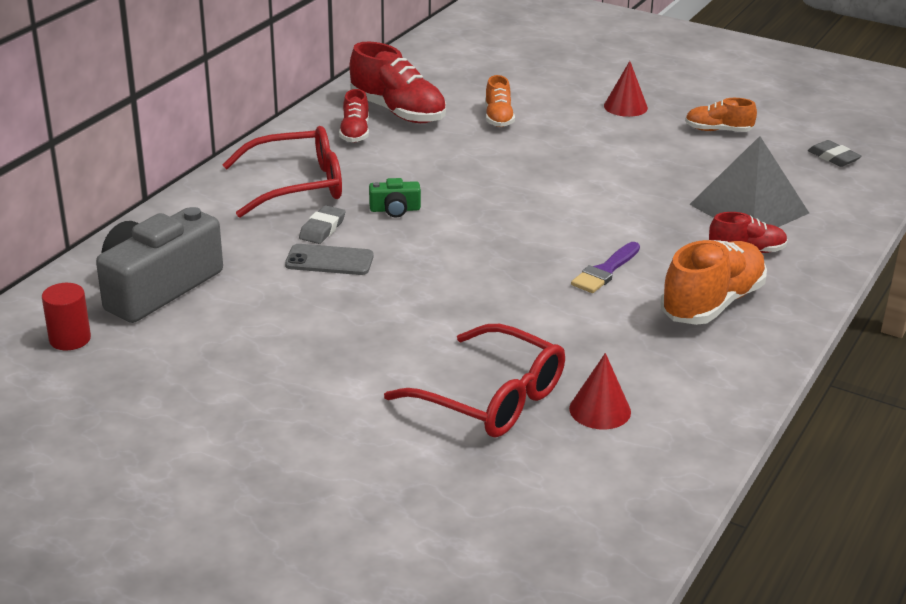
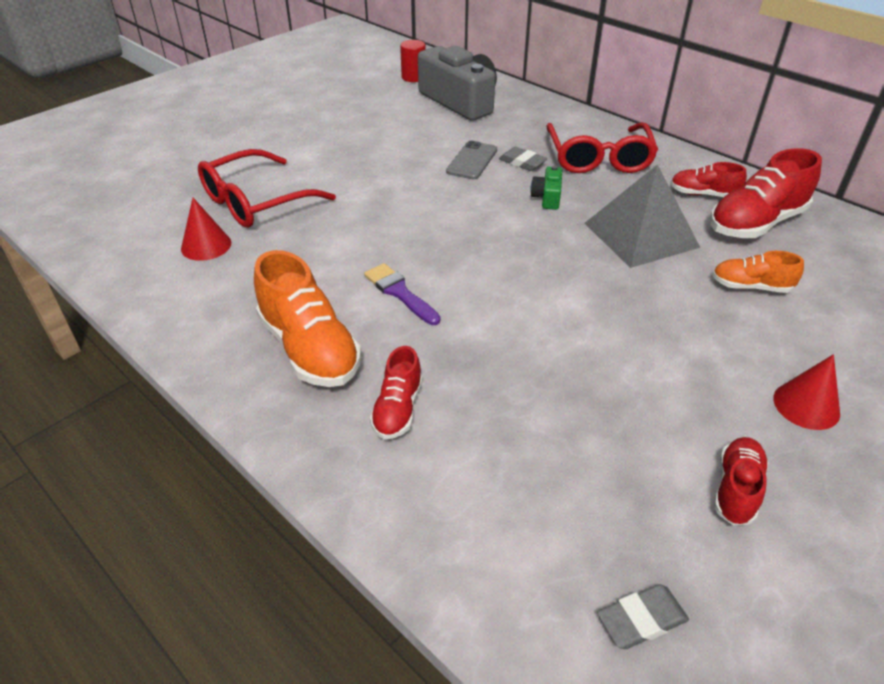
camera: 105 degrees right, 10 degrees up
orange shoe [685,98,757,132] -> red shoe [714,437,769,525]
grey pyramid [689,136,809,227] -> grey pyramid moved to [584,164,700,268]

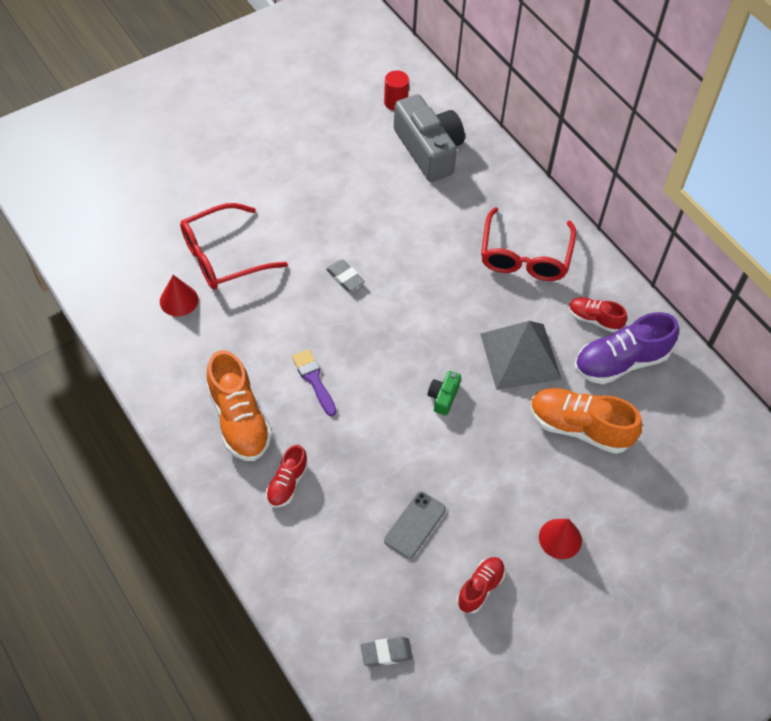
camera: 10 degrees right, 15 degrees up
grey phone [446,141,497,179] -> grey phone moved to [384,491,446,559]
grey eraser [499,147,548,171] -> grey eraser moved to [326,259,365,291]
green camera [530,166,562,210] -> green camera moved to [428,371,461,416]
red shoe [710,148,822,238] -> purple shoe [575,312,679,384]
orange shoe [712,251,804,293] -> orange shoe [530,388,642,454], size x1.77

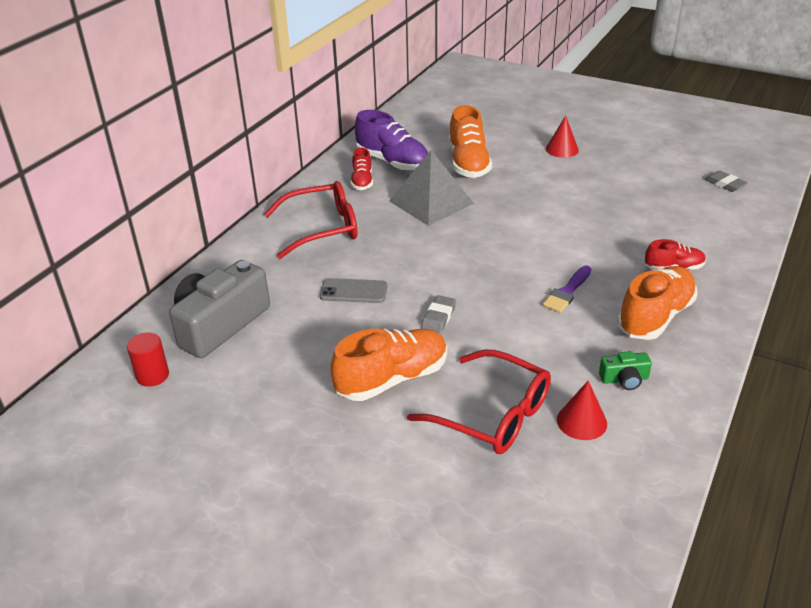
camera: 115 degrees left, 20 degrees down
grey phone [384,491,446,559] -> grey phone moved to [320,278,388,303]
green camera [428,371,461,416] -> green camera moved to [599,351,652,390]
red shoe [457,557,505,613] -> none
none -> orange shoe [330,329,447,401]

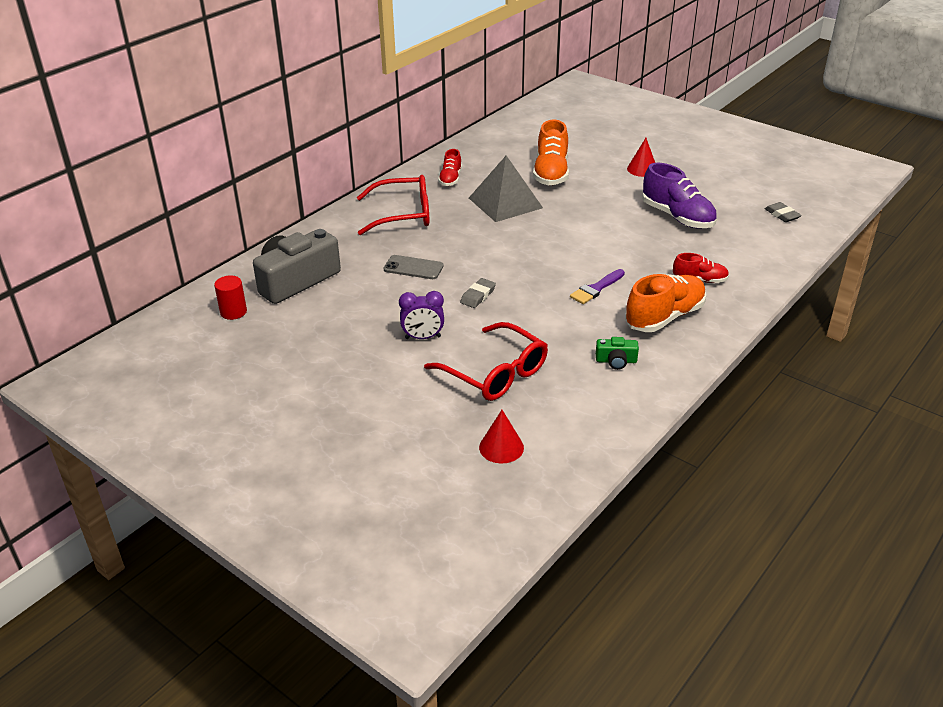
camera: 10 degrees right, 0 degrees up
orange shoe [330,329,447,401] -> purple clock [399,291,444,339]
purple shoe [355,110,428,171] -> purple shoe moved to [642,163,717,228]
red cone [557,381,607,440] -> red cone moved to [479,410,524,463]

